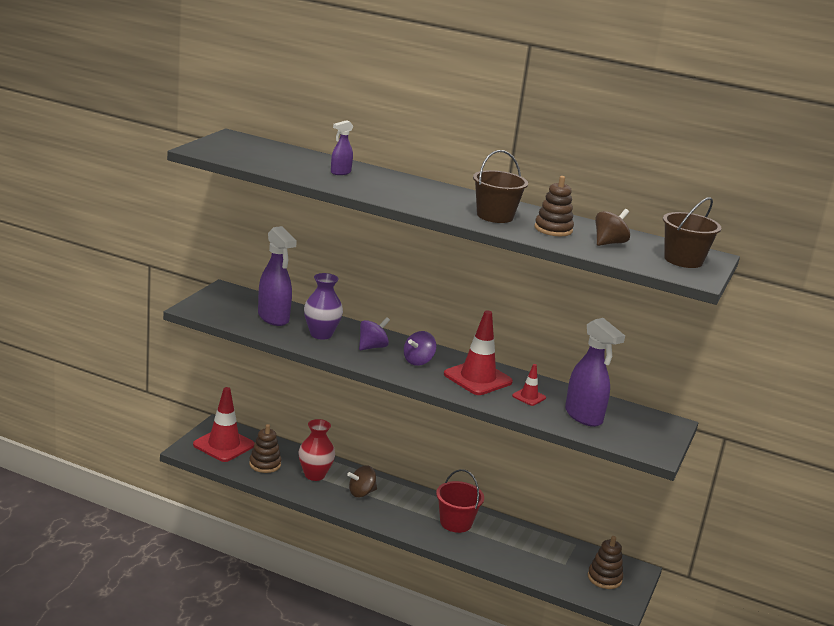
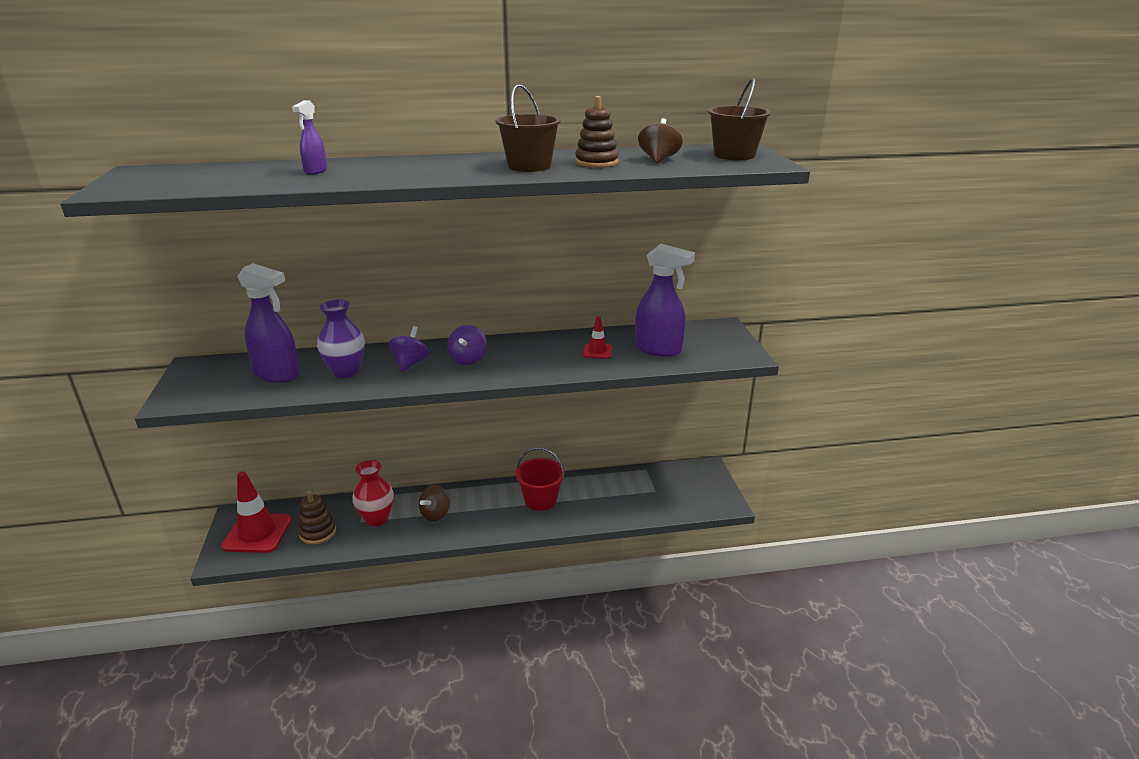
camera: 30 degrees left, 5 degrees up
red traffic cone [444,310,513,395] -> none
brown stacking toy [588,536,623,589] -> none

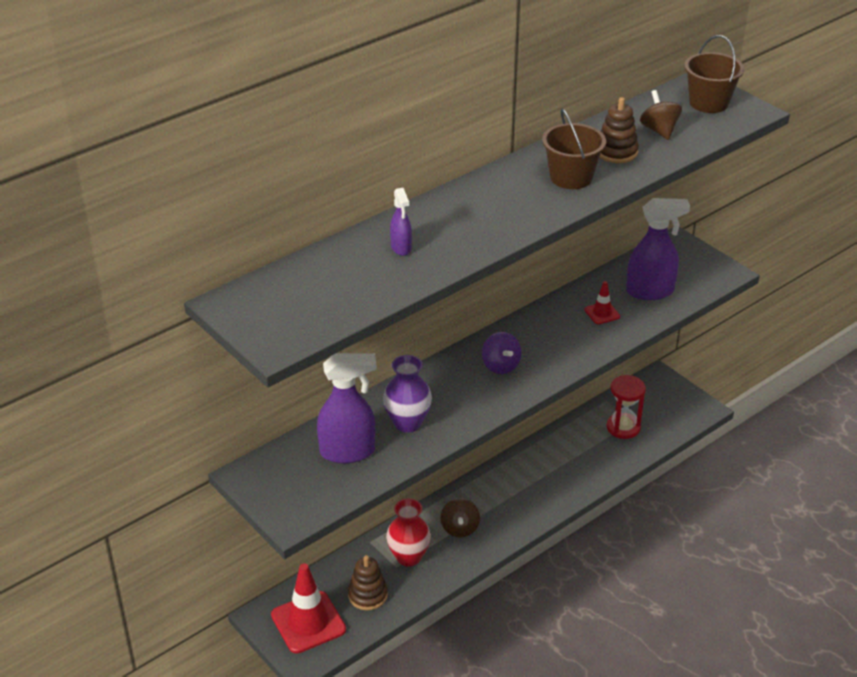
camera: 30 degrees left, 10 degrees up
purple spinning top [389,326,429,372] -> none
red bucket [515,447,565,511] -> none
none -> red hourglass [607,375,646,439]

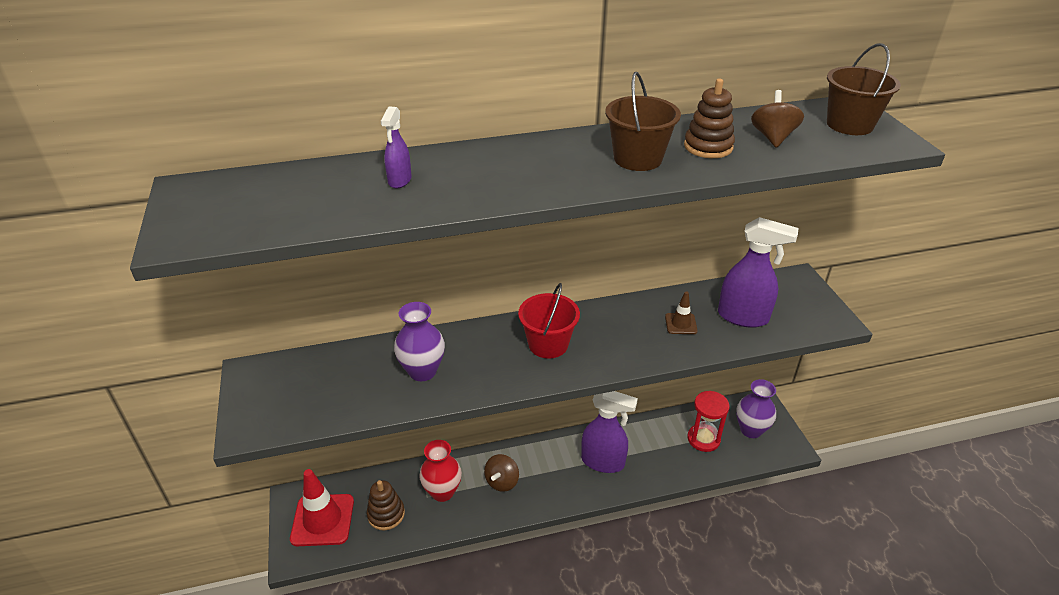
camera: 25 degrees right, 0 degrees up
purple spray bottle [317,353,376,463] -> purple spray bottle moved to [581,391,638,473]
purple spinning top [482,332,521,374] -> red bucket [518,283,580,359]
red traffic cone [584,281,620,325] -> brown traffic cone [665,291,698,334]
none -> purple vase [736,379,776,438]

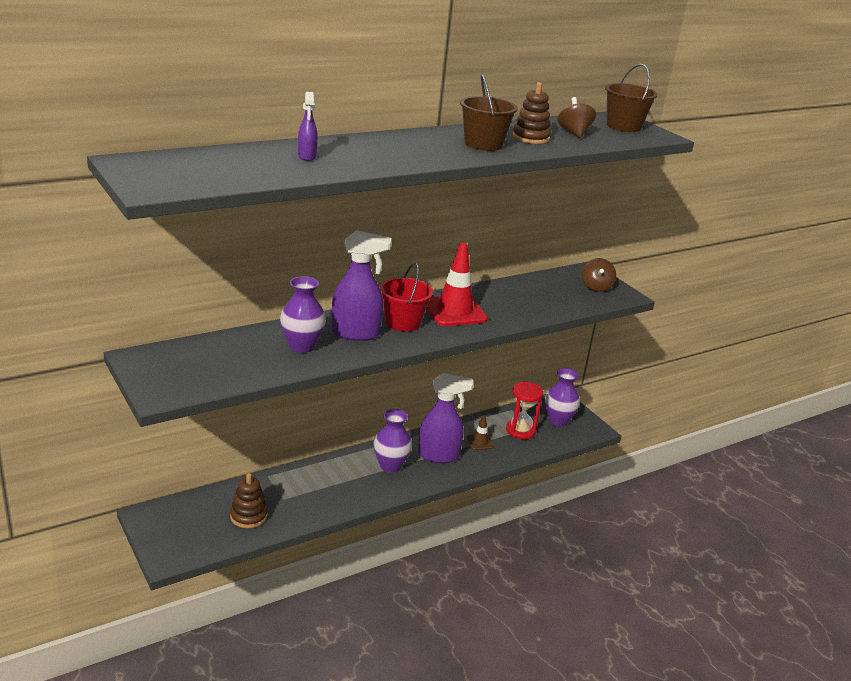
camera: 20 degrees left, 10 degrees down
red traffic cone [290,469,354,546] -> red traffic cone moved to [426,242,488,326]
red vase [419,440,462,502] -> none
brown spinning top [484,454,519,492] -> brown spinning top moved to [582,258,616,292]
brown traffic cone [665,291,698,334] -> brown traffic cone moved to [467,415,494,450]
purple spray bottle [718,217,799,328] -> purple spray bottle moved to [332,230,392,341]
none -> purple vase [374,409,412,473]

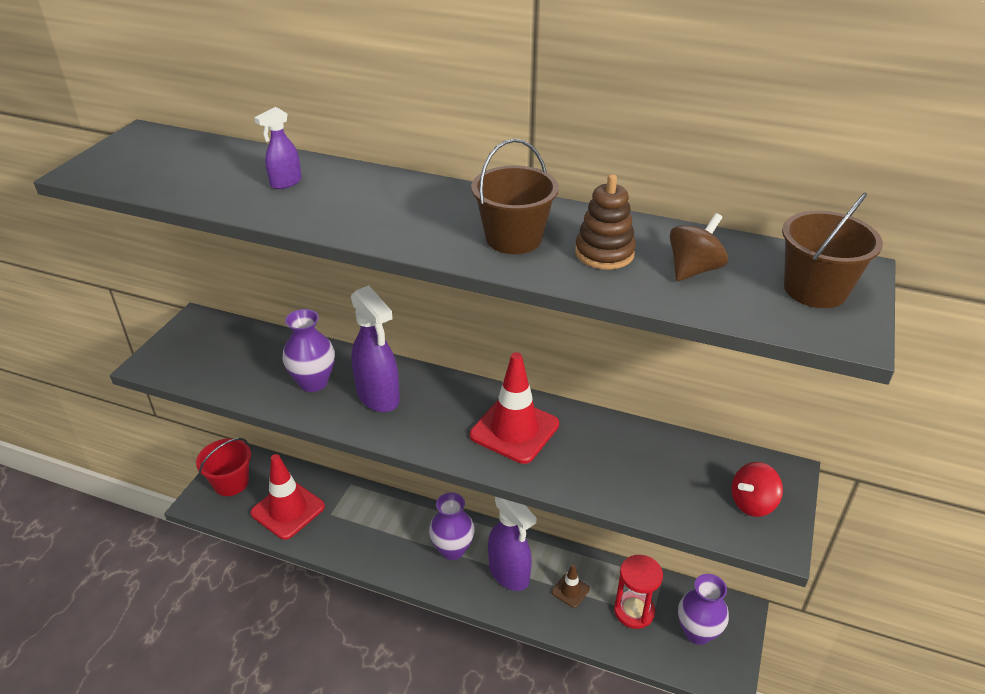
camera: 55 degrees right, 10 degrees up
brown stacking toy [230,473,268,528] -> red traffic cone [250,454,325,540]
red bucket [380,263,433,332] -> red bucket moved to [196,438,251,496]
brown spinning top [582,258,616,292] -> red spinning top [731,462,783,517]

